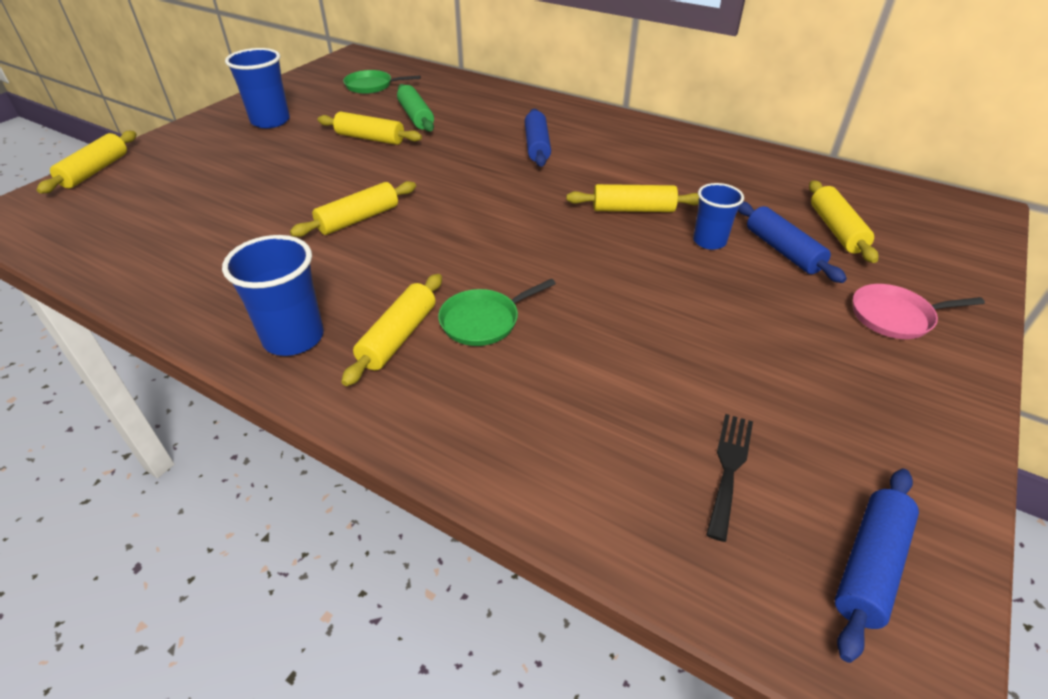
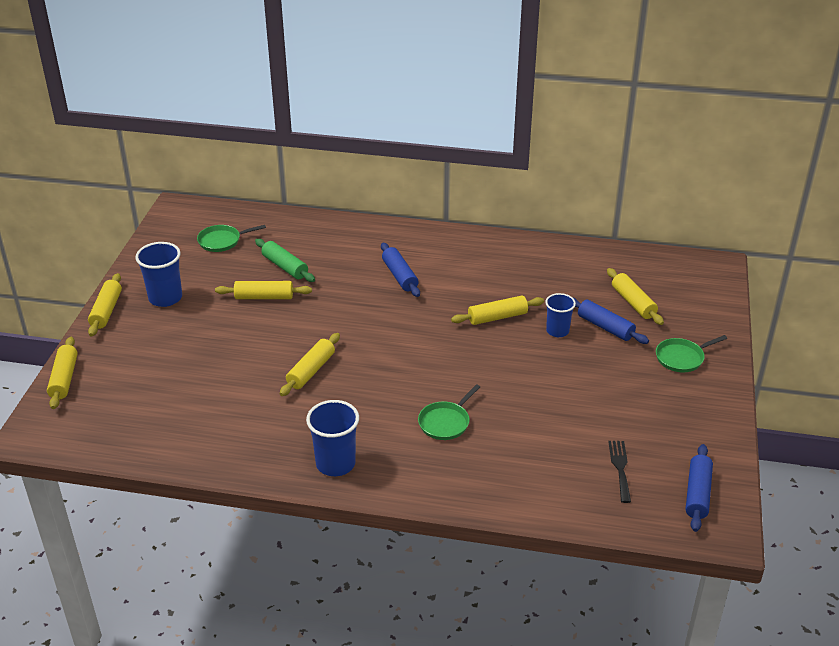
camera: 20 degrees left, 5 degrees down
yellow rolling pin [341,274,442,386] -> yellow rolling pin moved to [88,273,122,336]
pink pan [853,284,985,339] -> green pan [656,335,727,372]

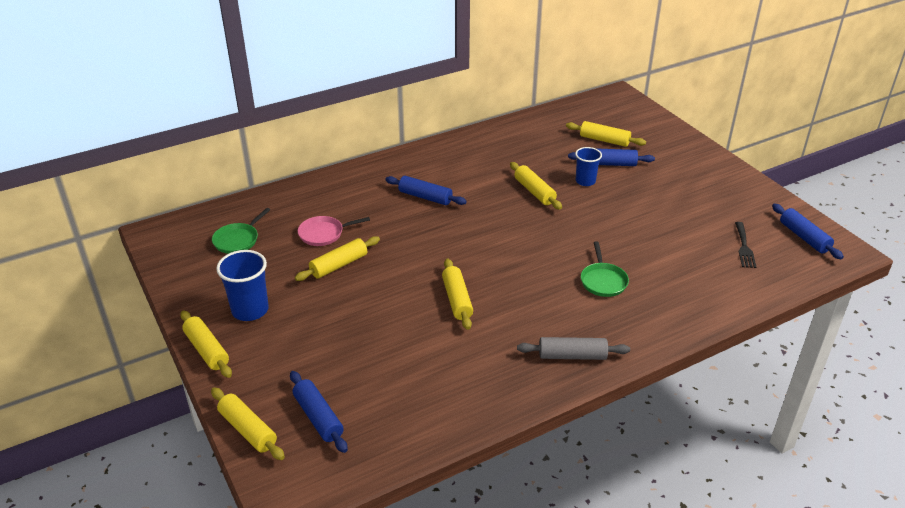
camera: 40 degrees left, 0 degrees up
green rolling pin [255,239,315,282] -> pink pan [298,216,370,246]
blue cup [306,400,359,476] -> grey rolling pin [517,337,630,360]
yellow rolling pin [451,296,544,325] -> yellow rolling pin turned 60 degrees counterclockwise [510,162,562,210]
black fork [608,441,631,503] -> black fork turned 135 degrees counterclockwise [735,222,757,268]
green pan [656,335,727,372] -> none
none -> blue rolling pin [290,371,348,453]

